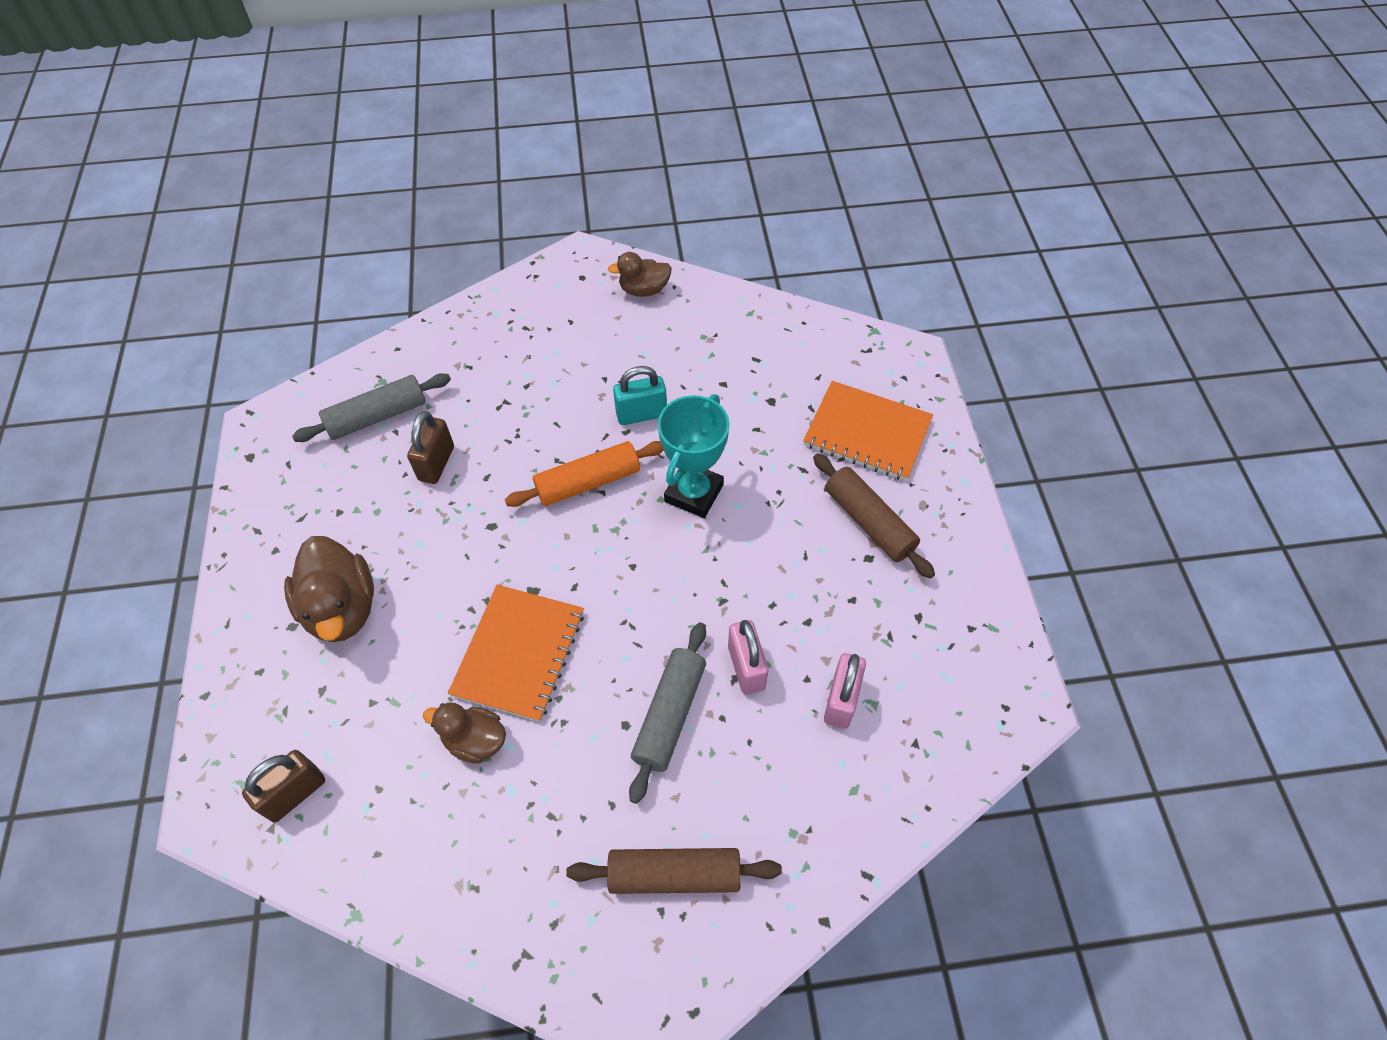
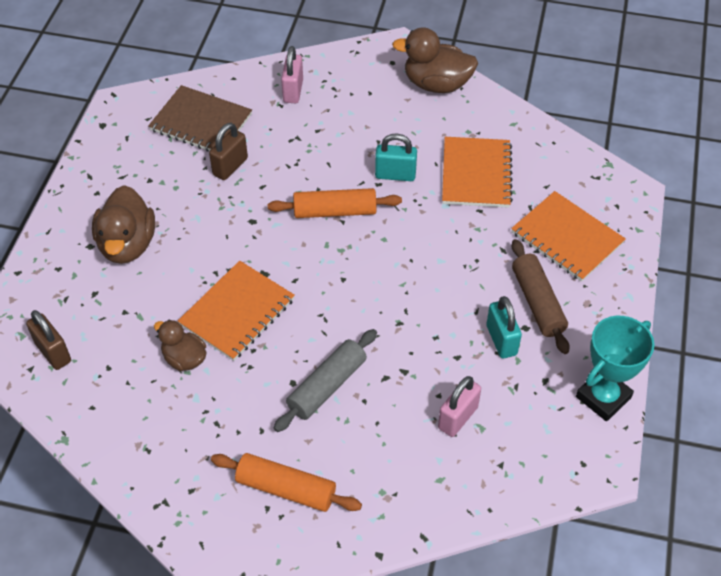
camera: 20 degrees right, 5 degrees down
brown padlock [242,750,325,822] -> brown padlock turned 75 degrees clockwise [26,310,71,370]
grey rolling pin [292,373,451,442] -> brown notebook [148,85,252,152]
brown rolling pin [566,848,782,894] -> orange rolling pin [211,453,362,512]
brown duck [608,252,672,297] -> brown duck [392,27,478,93], size x1.65
turquoise trophy [658,394,730,518] -> turquoise trophy moved to [576,316,655,421]
pink padlock [728,620,768,695] -> pink padlock moved to [281,46,303,103]
none -> orange notebook [442,137,513,208]
none -> turquoise padlock [486,296,522,358]

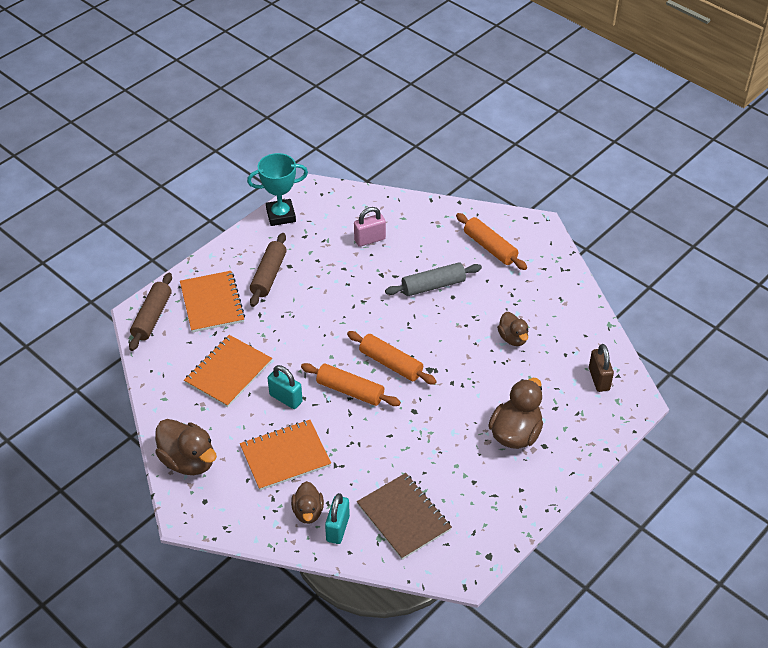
camera: 150 degrees left, 5 degrees down
orange notebook [178,261,295,361] -> orange notebook moved to [240,420,331,490]
brown padlock [209,123,248,180] -> none
pink padlock [281,46,303,103] -> brown duck [291,481,324,524]
turquoise padlock [486,296,522,358] -> turquoise padlock moved to [325,493,350,544]
none -> brown rolling pin [129,273,172,351]
none -> orange rolling pin [347,331,437,385]

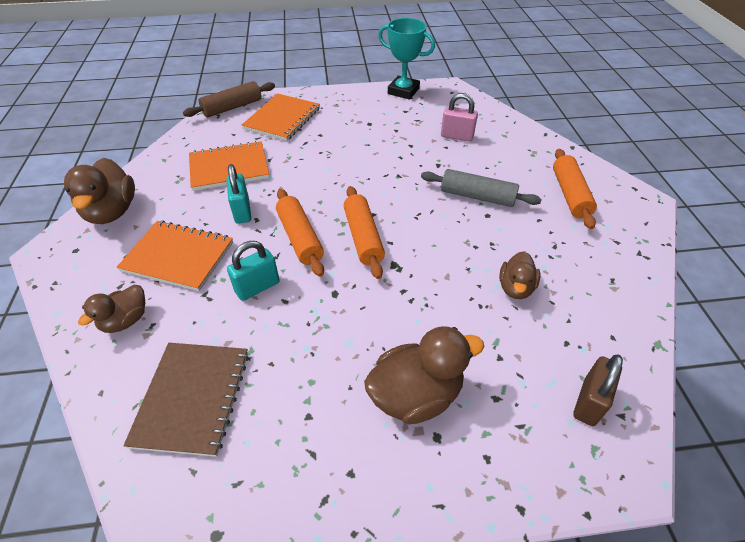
camera: 40 degrees right, 0 degrees up
brown rolling pin [250,233,287,307] -> none
turquoise padlock [325,493,350,544] -> turquoise padlock moved to [227,241,280,301]

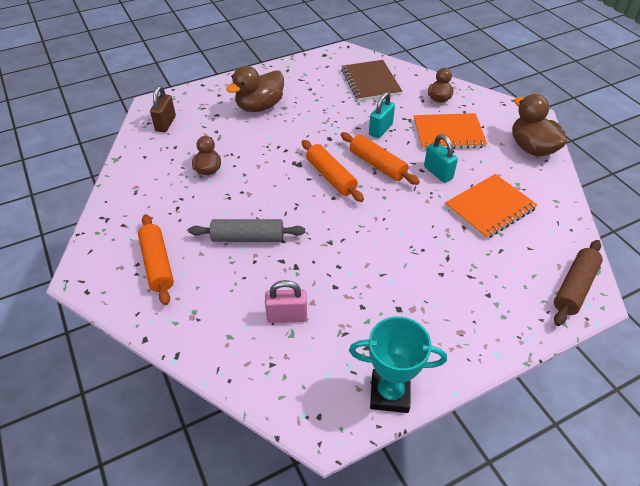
camera: 160 degrees right, 0 degrees up
orange notebook [242,93,320,141] -> none

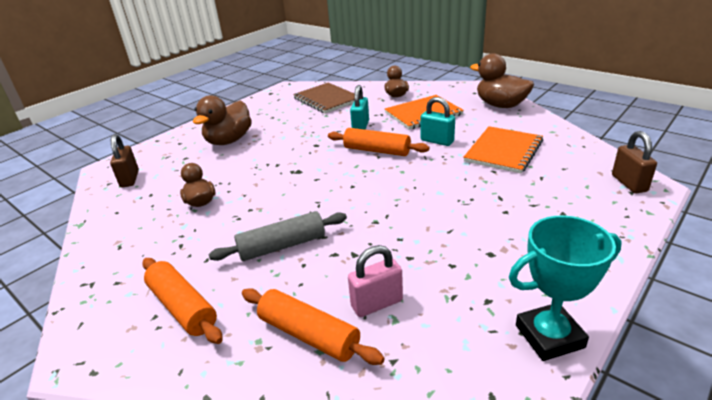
camera: 20 degrees left, 15 degrees down
orange rolling pin [302,140,364,202] -> orange rolling pin moved to [242,288,385,365]
brown rolling pin [554,240,603,326] -> brown padlock [612,131,657,193]

